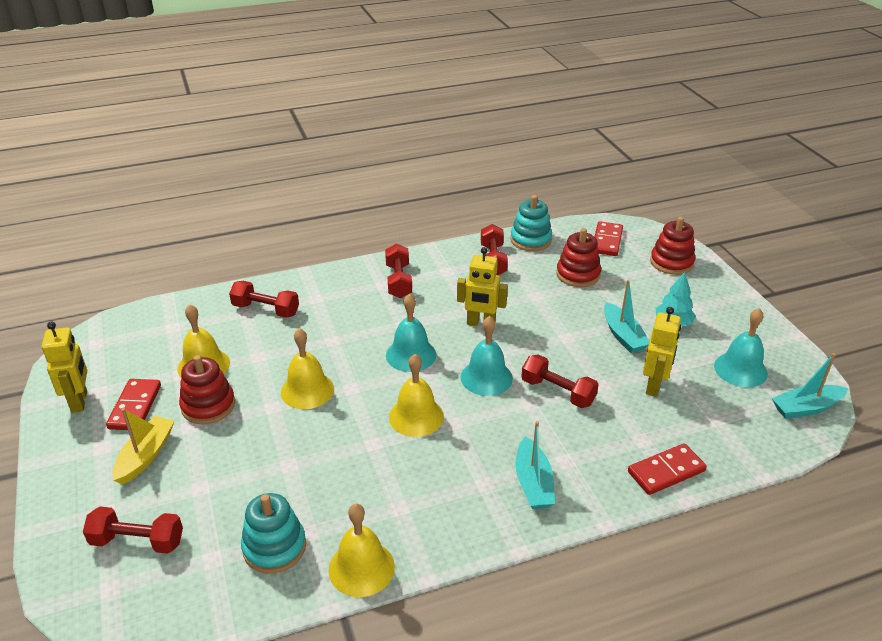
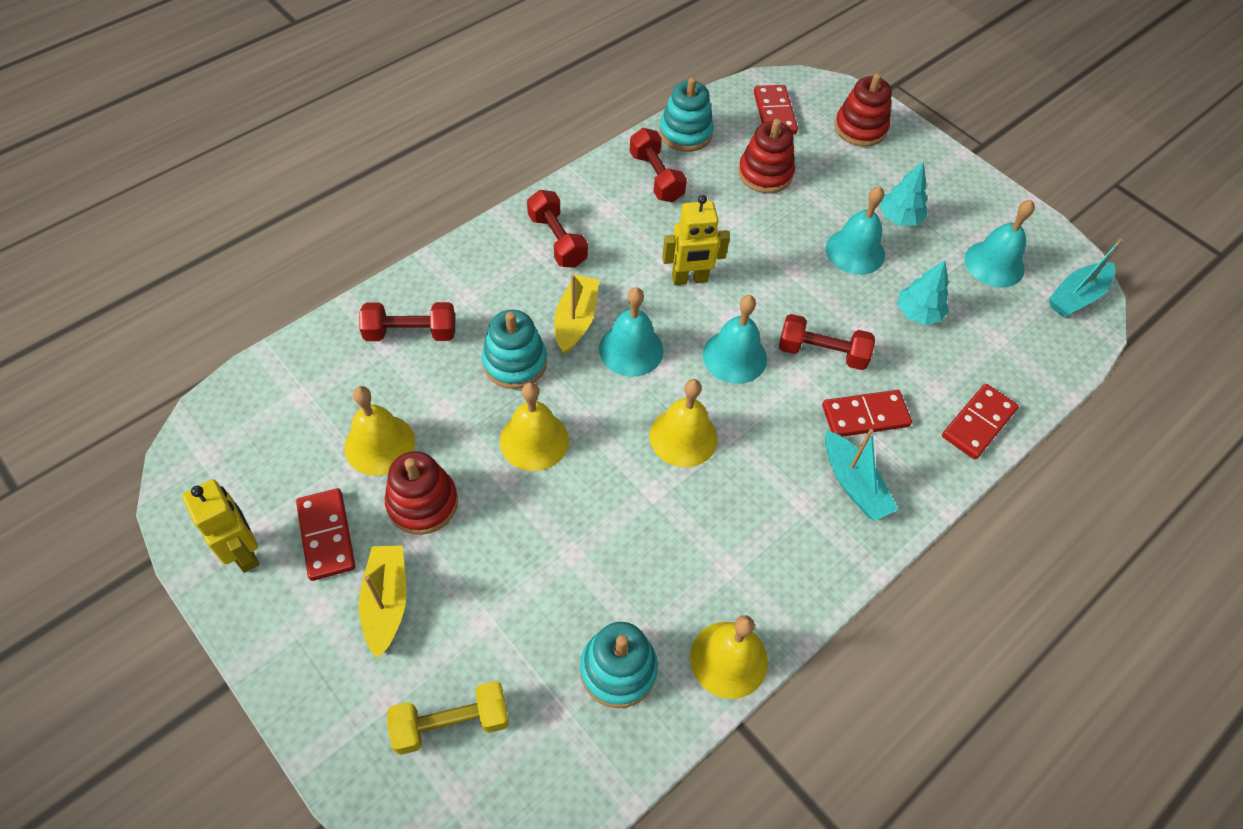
camera: 25 degrees left, 20 degrees up
red dumbbell [83,507,183,554] -> yellow dumbbell [387,681,509,755]
turquoise boat [604,280,650,353] -> turquoise bell [826,186,885,275]
yellow robot [643,307,681,397] -> turquoise tree [898,260,949,325]
none -> turquoise stacking toy [482,310,547,389]
none -> yellow boat [554,274,599,354]
none -> red domino [822,390,912,437]

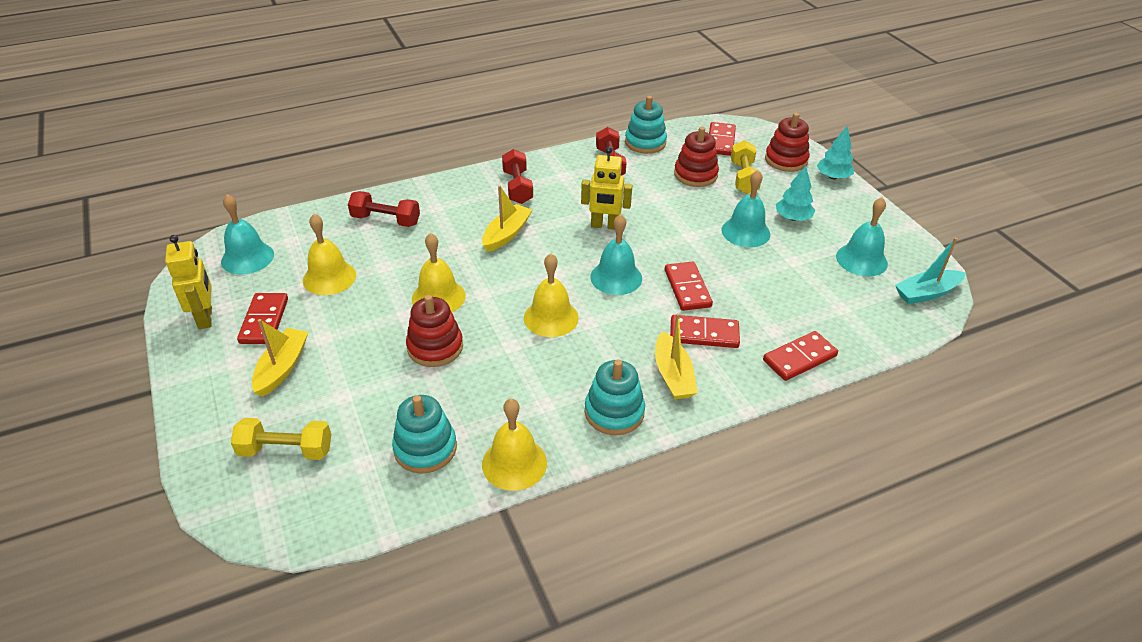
camera: 20 degrees right, 15 degrees down
red stacking toy [385,451,458,535] -> red stacking toy moved to [406,295,463,367]
turquoise stacking toy [482,310,547,389] -> turquoise stacking toy moved to [585,359,645,435]
turquoise bell [599,287,664,377] -> turquoise bell moved to [221,194,274,274]
red dumbbell [779,314,875,370] -> red domino [665,262,713,311]
turquoise boat [825,429,899,521] -> yellow boat [655,313,698,399]
turquoise tree [898,260,949,325] -> turquoise tree moved to [817,126,854,179]
none -> yellow dumbbell [731,140,761,194]

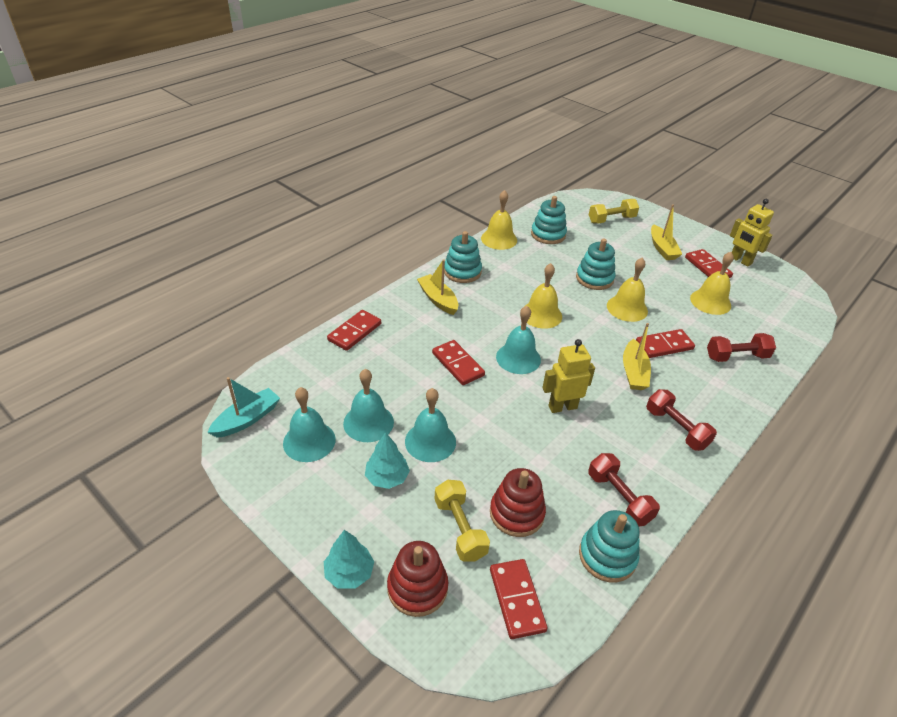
camera: 155 degrees right, 0 degrees up
turquoise bell [221,194,274,274] -> turquoise bell moved to [343,369,394,442]
red stacking toy [406,295,463,367] -> turquoise stacking toy [576,238,615,290]
red domino [670,315,740,348] -> red domino moved to [636,329,695,358]

